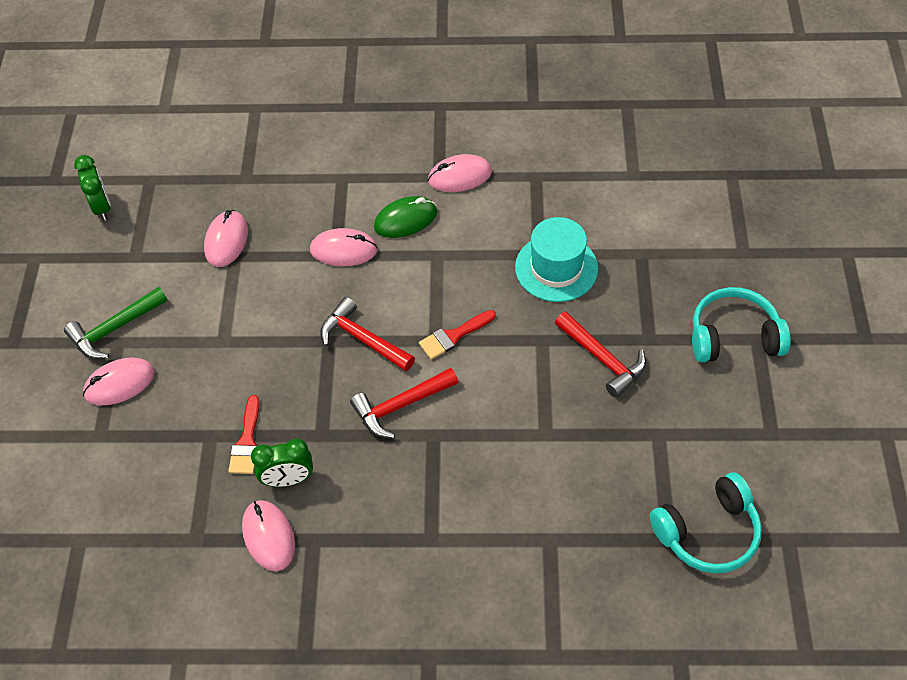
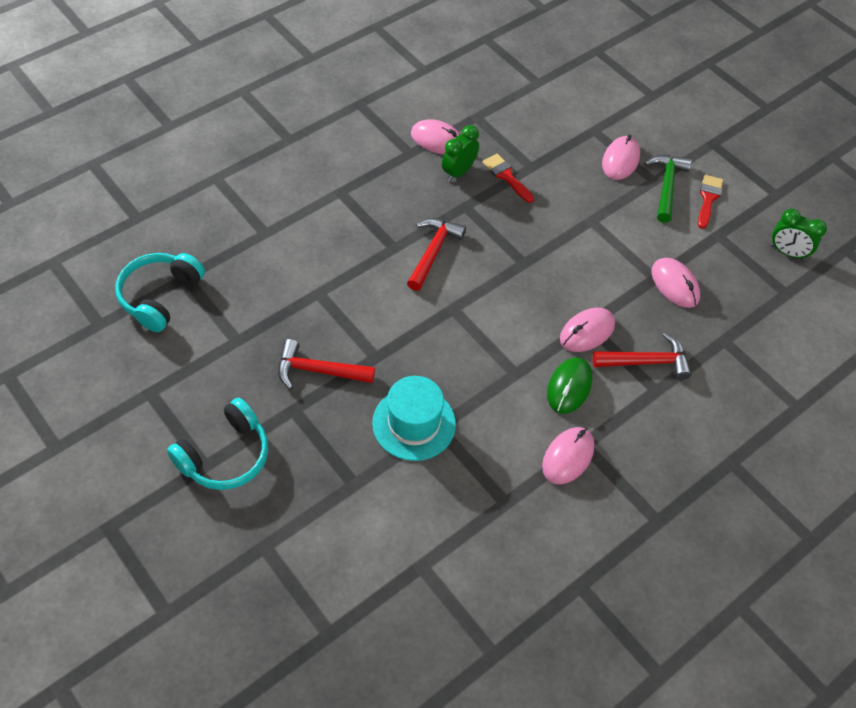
camera: 135 degrees right, 0 degrees up
red hammer [320,297,415,371] -> red hammer moved to [593,332,692,380]
red brush [419,310,496,360] -> red brush moved to [698,175,723,229]

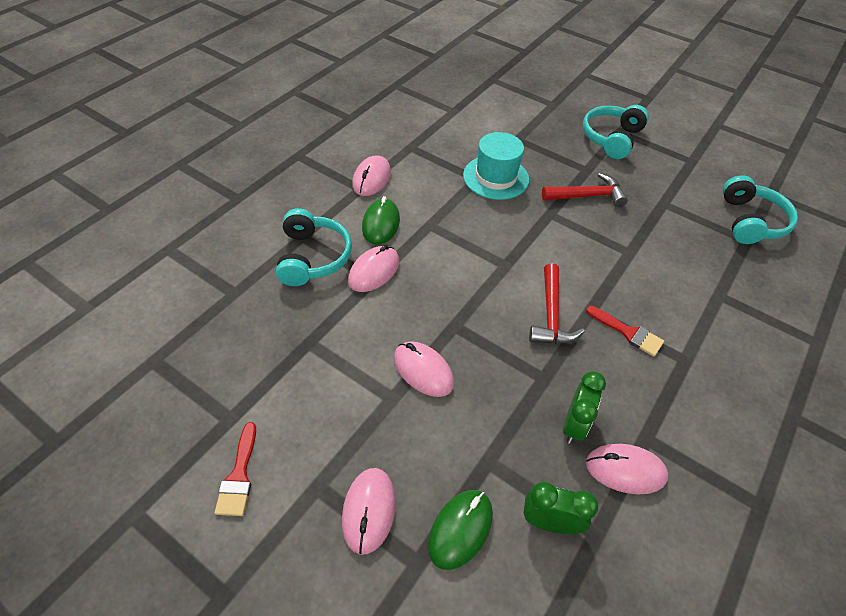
camera: 165 degrees right, 5 degrees down
red brush [482,153,534,203] -> red brush moved to [586,306,664,357]
red hammer [593,332,692,380] -> turquoise headphones [276,208,352,286]
green hammer [644,155,692,223] -> none
pink mouse [651,258,700,308] -> pink mouse moved to [394,341,454,397]
green clock [771,209,827,260] -> green clock moved to [524,482,599,534]
none -> green mouse [428,490,493,570]

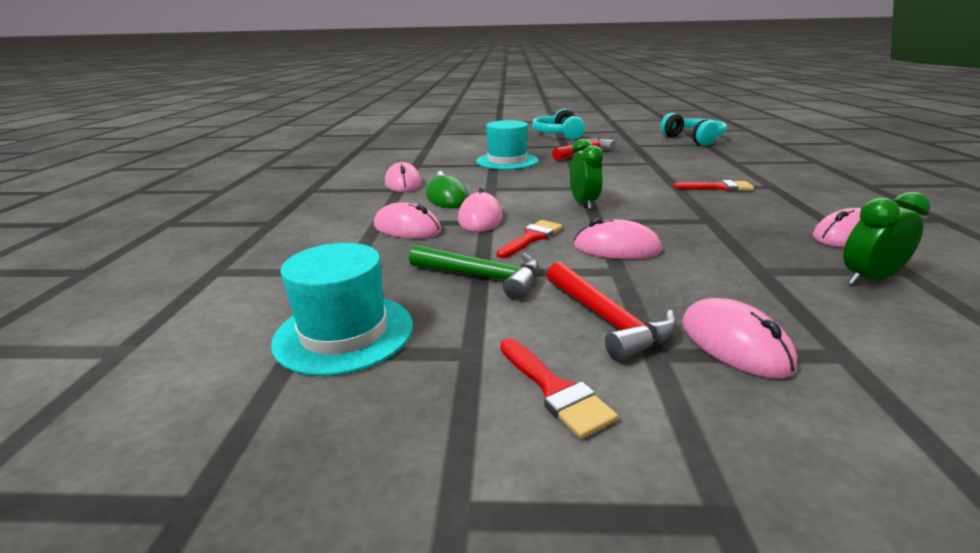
camera: 30 degrees left, 25 degrees down
turquoise headphones [276,208,352,286] -> pink mouse [374,202,441,239]
green mouse [428,490,493,570] -> none
red hammer [529,264,585,344] -> red hammer moved to [546,262,677,361]
green clock [563,371,606,444] -> green clock moved to [570,139,603,210]
none -> turquoise hat [271,243,413,376]
none -> green hammer [409,245,540,300]
none -> red brush [497,220,563,258]

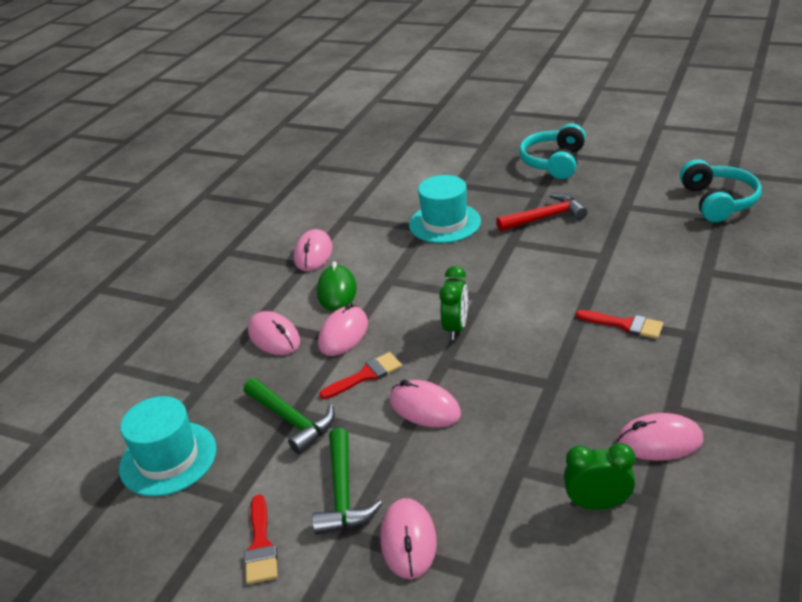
camera: 25 degrees right, 10 degrees up
red hammer [546,262,677,361] -> green hammer [312,428,383,535]

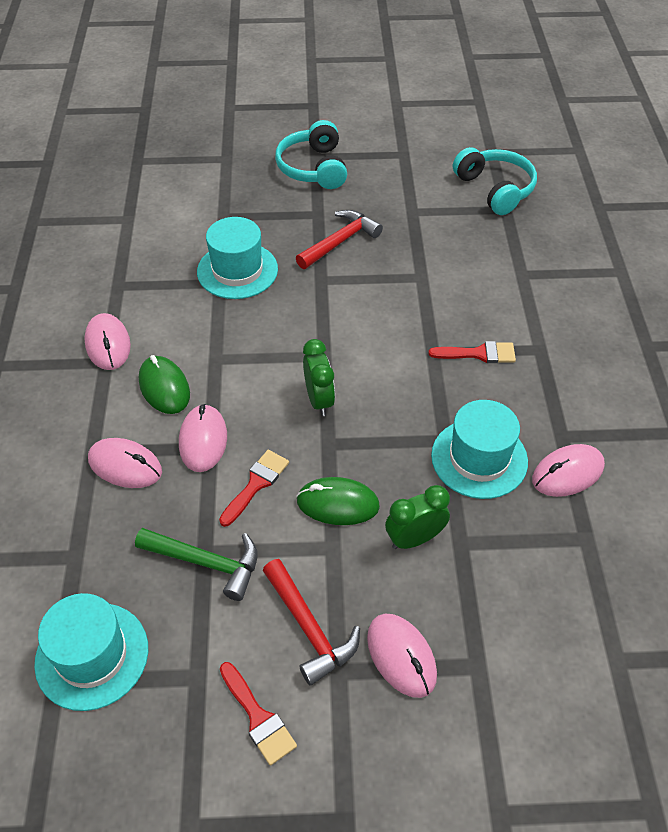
camera: 30 degrees left, 15 degrees up
green hammer [312,428,383,535] -> red hammer [263,559,360,685]
pink mouse [390,380,461,427] -> green mouse [296,477,380,525]
green clock [564,443,635,510] -> green clock moved to [385,485,450,549]
none -> turquoise hat [431,400,528,499]

